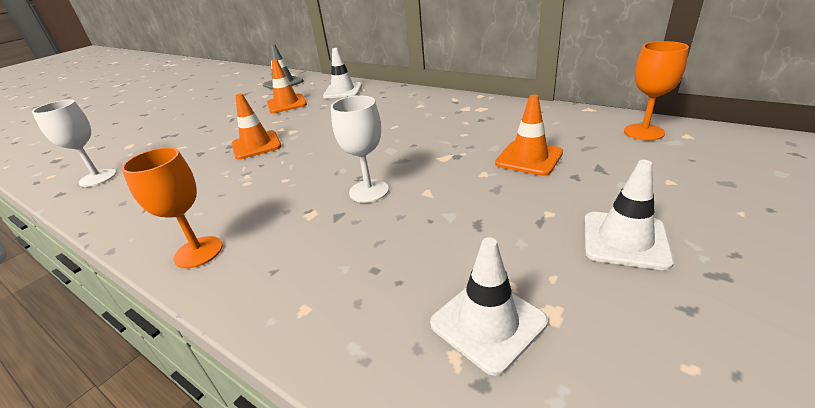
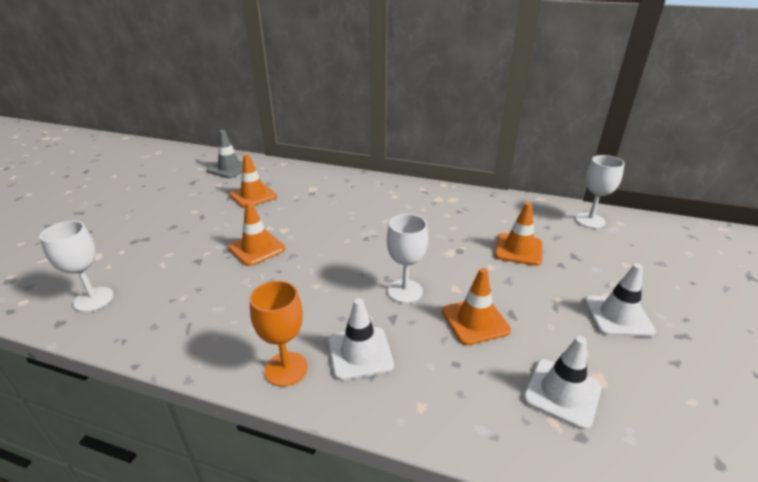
camera: 20 degrees left, 0 degrees up
white traffic cone [323,48,362,98] -> white traffic cone moved to [328,298,394,380]
orange goblet [624,41,689,141] -> white goblet [575,155,625,228]
none -> orange traffic cone [442,268,511,345]

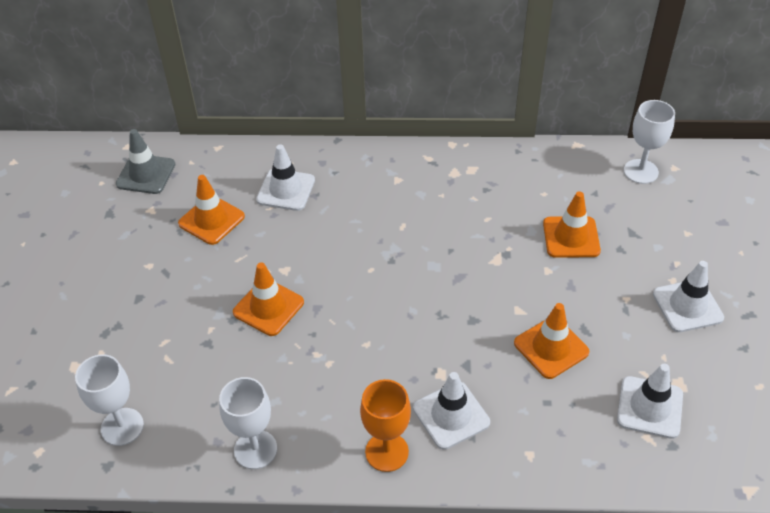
camera: 15 degrees left, 15 degrees up
white goblet [387,214,428,303] -> white goblet moved to [219,377,277,469]
none -> white traffic cone [256,144,315,211]

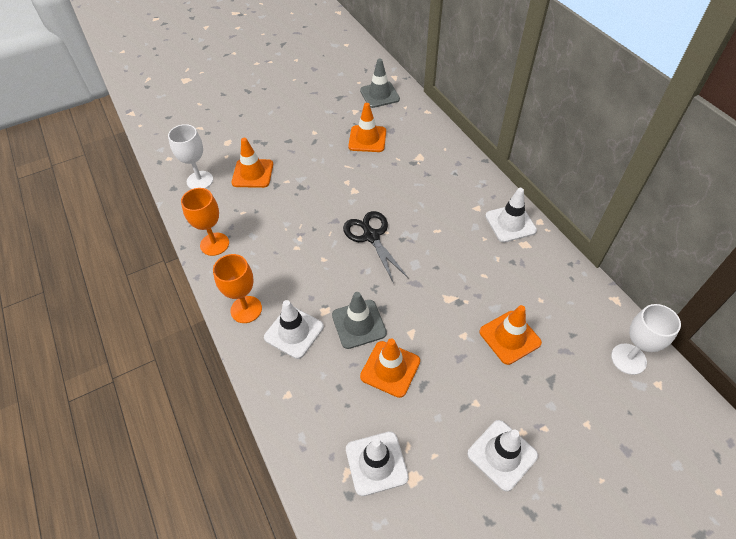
camera: 60 degrees right, 5 degrees up
white goblet [219,377,277,469] -> orange goblet [181,188,229,256]
orange traffic cone [233,262,304,336] -> orange traffic cone moved to [231,138,273,188]
white traffic cone [256,144,315,211] -> white traffic cone moved to [485,188,537,242]
none -> grey traffic cone [332,292,387,349]
none -> black scissors [343,211,409,283]

